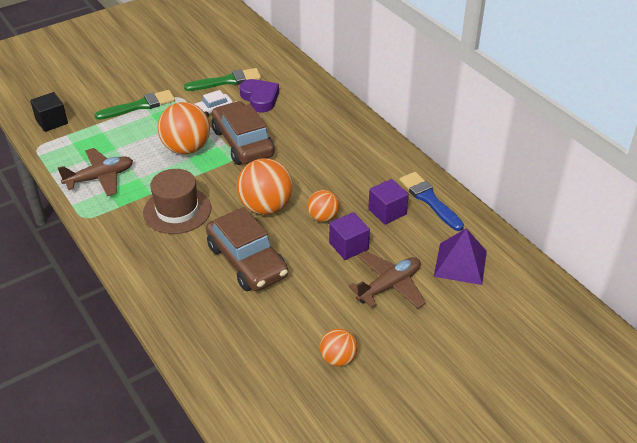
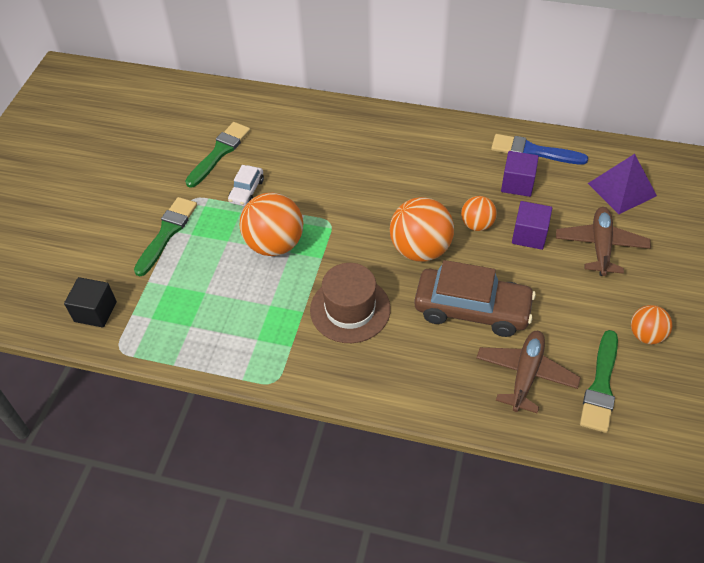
camera: 40 degrees left, 10 degrees up
brown plane [58,148,133,196] -> brown plane moved to [476,331,581,413]
brown car [212,101,275,165] -> none
purple heart [240,79,279,112] -> none
none -> green brush [580,330,618,433]

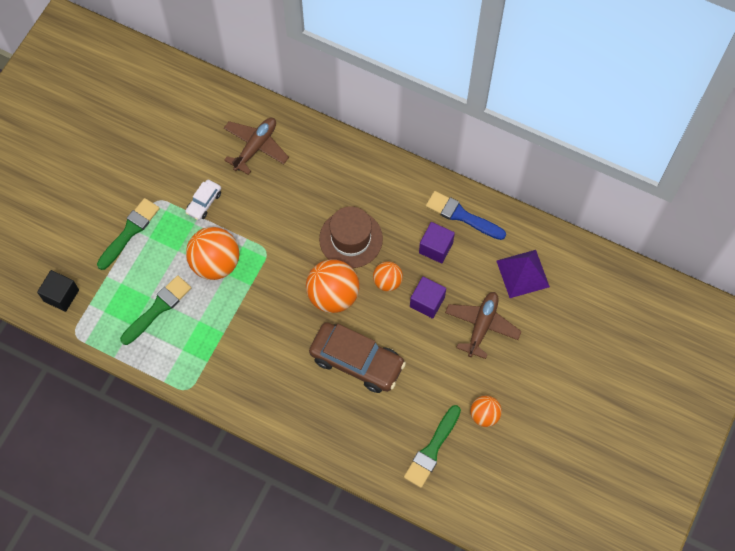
camera: 10 degrees right, 15 degrees up
green brush [185,122,250,188] -> green brush moved to [120,275,191,345]
brown hat [310,263,391,343] -> brown hat moved to [319,206,383,268]
brown plane [476,331,581,413] -> brown plane moved to [224,118,289,175]

